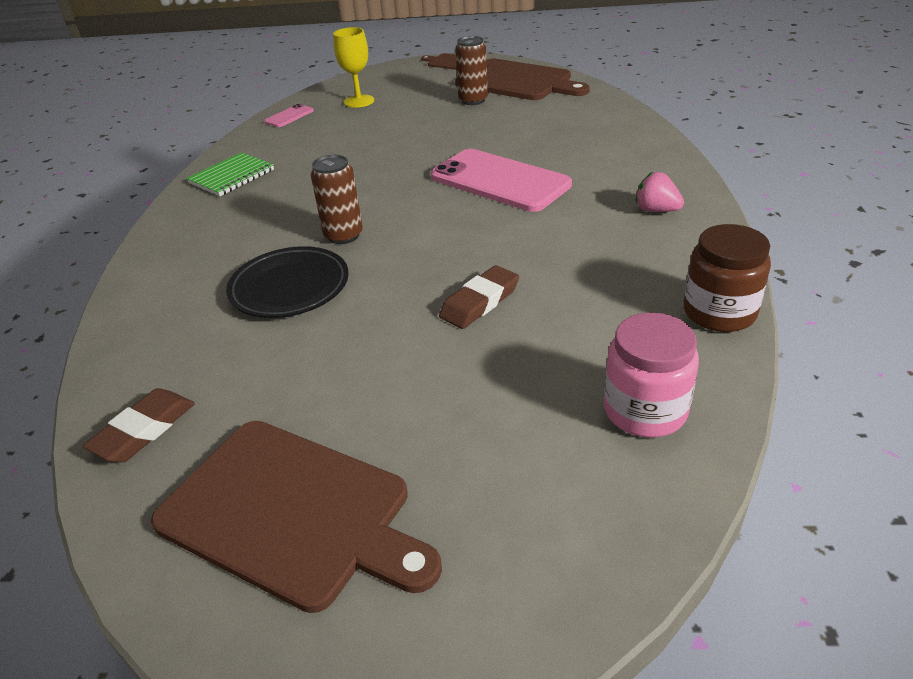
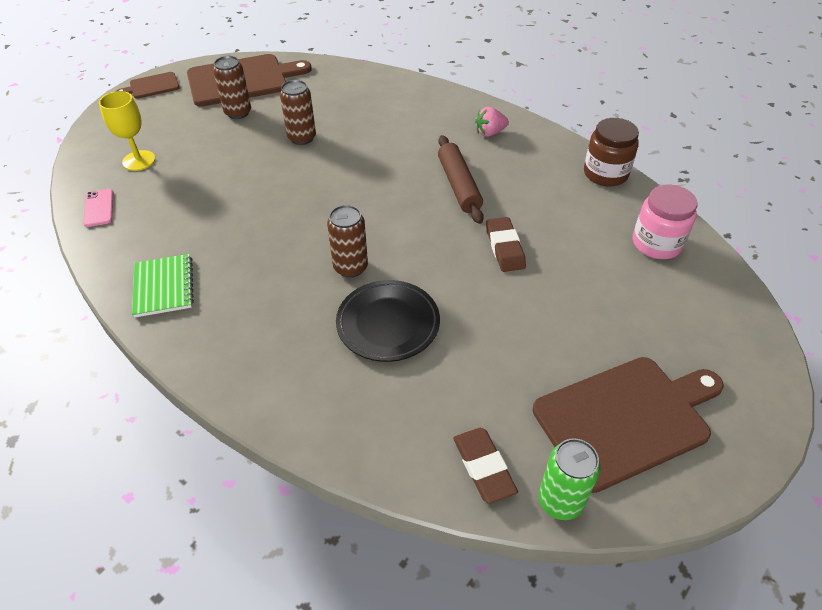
camera: 55 degrees left, 10 degrees up
pink phone [431,149,572,212] -> none
none -> brown can [280,80,316,145]
none -> brown rolling pin [438,135,484,224]
none -> green can [539,438,601,520]

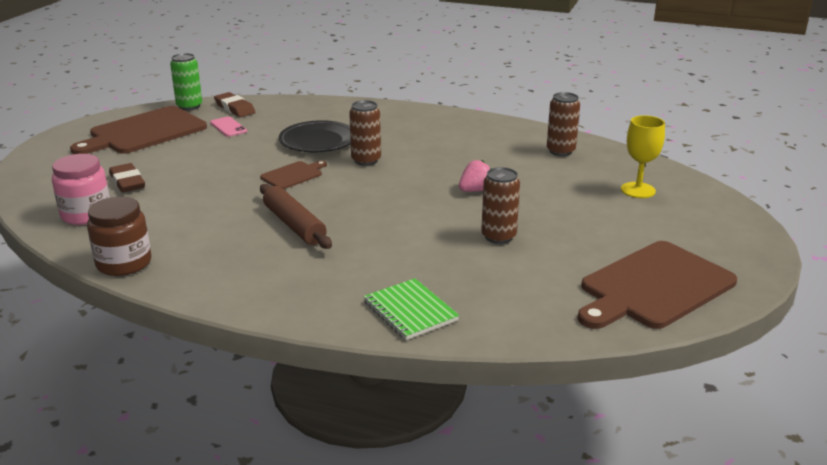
camera: 160 degrees right, 20 degrees down
pink phone [83,189,114,227] -> pink phone moved to [210,117,247,137]
brown cutting board [117,72,180,99] -> brown cutting board moved to [260,161,327,189]
green notebook [132,254,194,318] -> green notebook moved to [363,278,459,340]
brown can [213,56,251,119] -> brown can moved to [547,92,580,156]
pink strawberry [475,107,509,137] -> pink strawberry moved to [459,160,491,192]
brown eraser [486,217,526,272] -> brown eraser moved to [109,163,145,193]

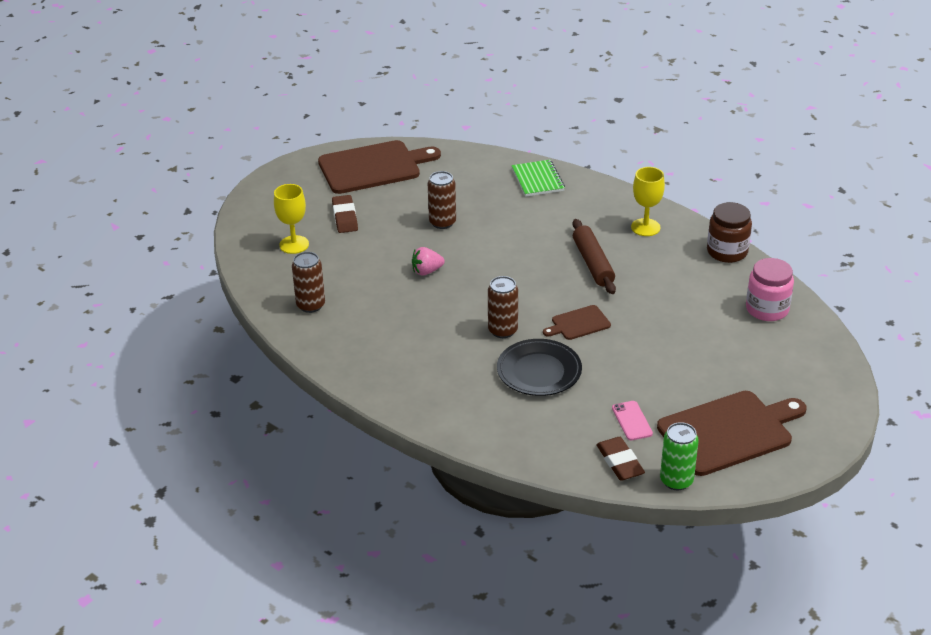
camera: 160 degrees left, 10 degrees up
brown eraser [109,163,145,193] -> brown eraser moved to [332,195,358,233]
none -> yellow goblet [631,167,665,236]

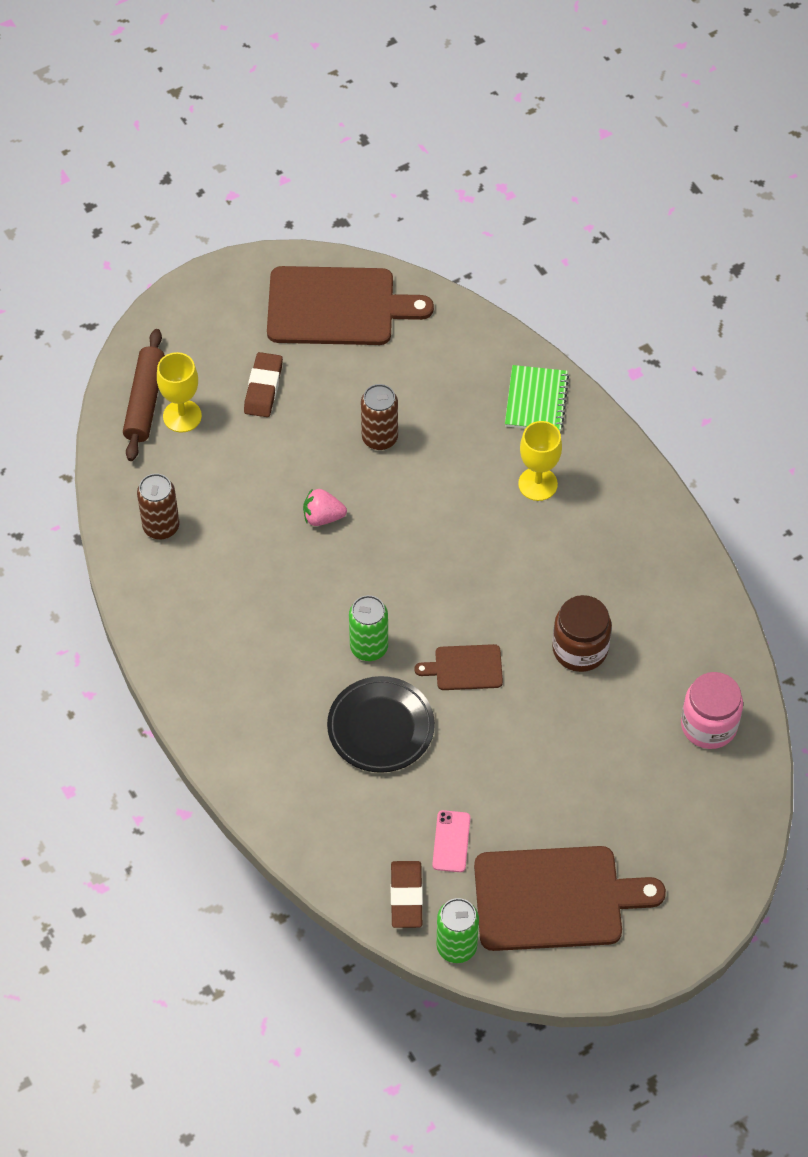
camera: 20 degrees right, 20 degrees up
brown can [488,276,518,338] -> green can [349,595,388,661]
brown rolling pin [572,219,616,294] -> brown rolling pin moved to [123,329,165,461]
yellow goblet [631,167,665,236] -> yellow goblet moved to [518,421,562,501]
brown jar [707,202,752,263] -> brown jar moved to [552,595,612,672]

